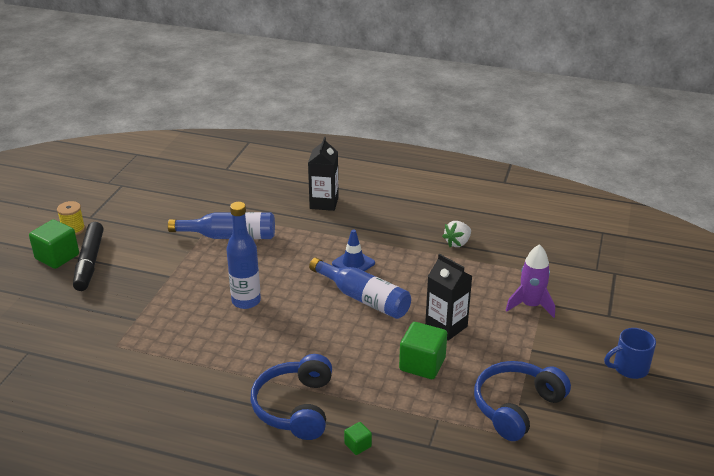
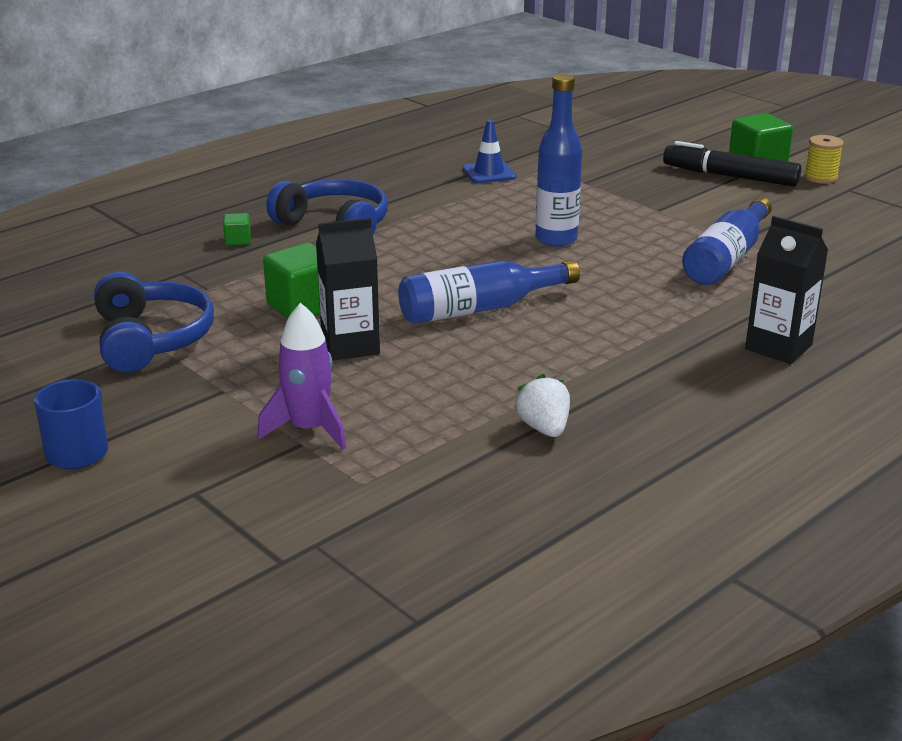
camera: 120 degrees right, 5 degrees down
blue traffic cone [332,229,375,271] -> blue traffic cone moved to [463,120,516,183]

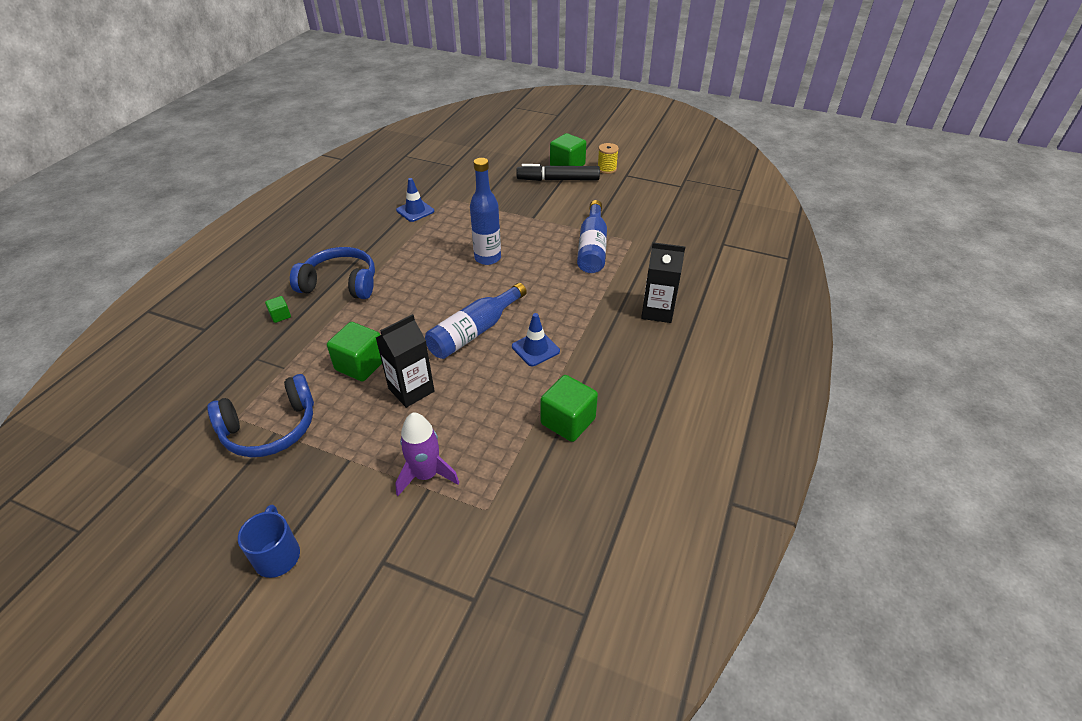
camera: 25 degrees left, 15 degrees up
blue headphones [94,272,214,372] -> blue headphones turned 105 degrees clockwise [207,374,314,457]
white strawberry [515,374,570,437] -> green cube [541,375,598,442]
none -> blue traffic cone [512,313,560,366]

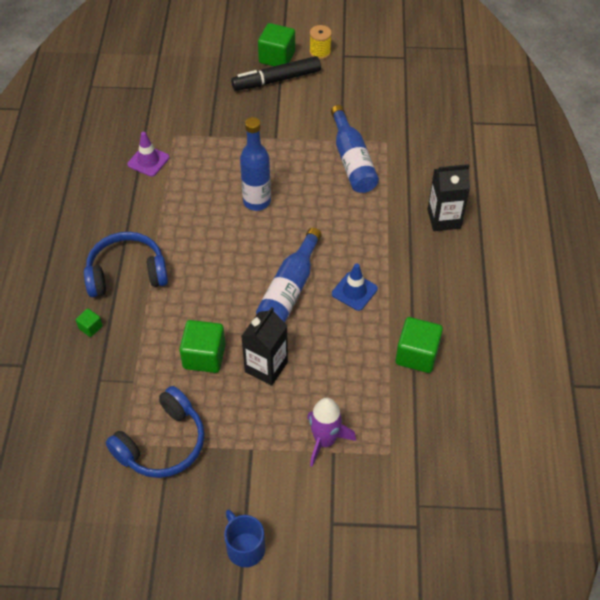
camera: 20 degrees left, 10 degrees up
blue traffic cone [396,178,434,222] -> purple traffic cone [127,132,169,177]

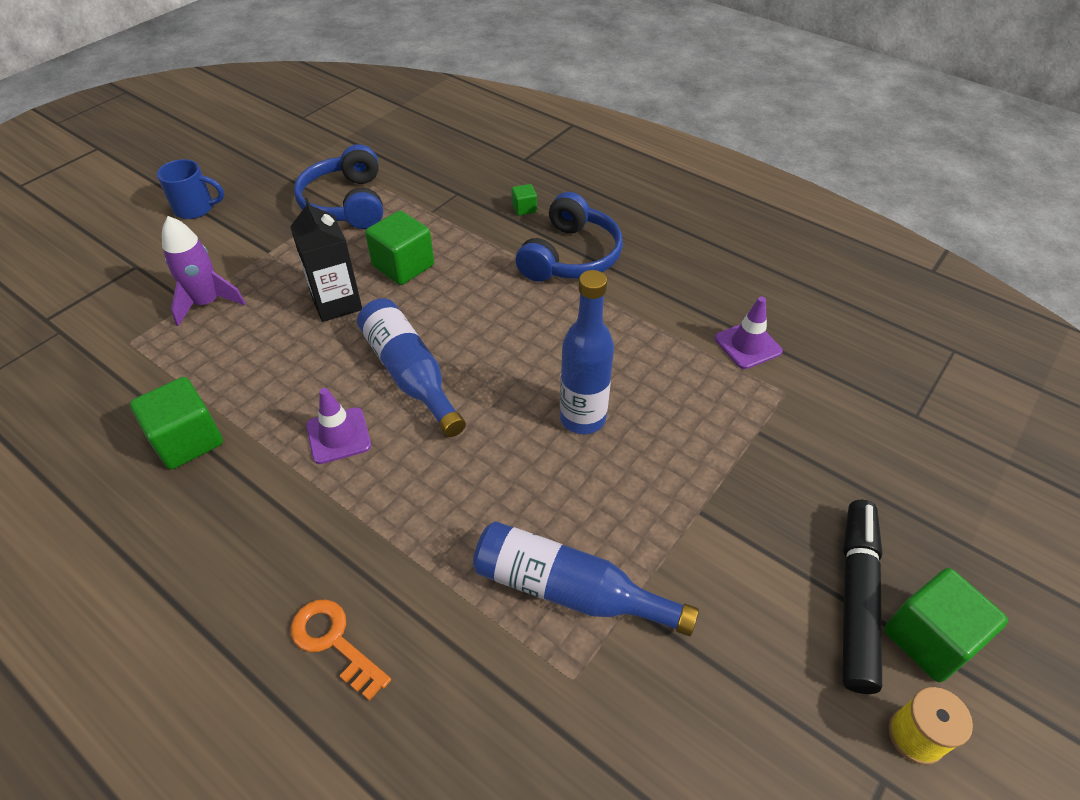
camera: 125 degrees right, 5 degrees down
blue traffic cone [332,263,378,311] -> purple traffic cone [306,388,371,464]
black carton [427,164,470,231] -> orange key [291,600,391,701]

